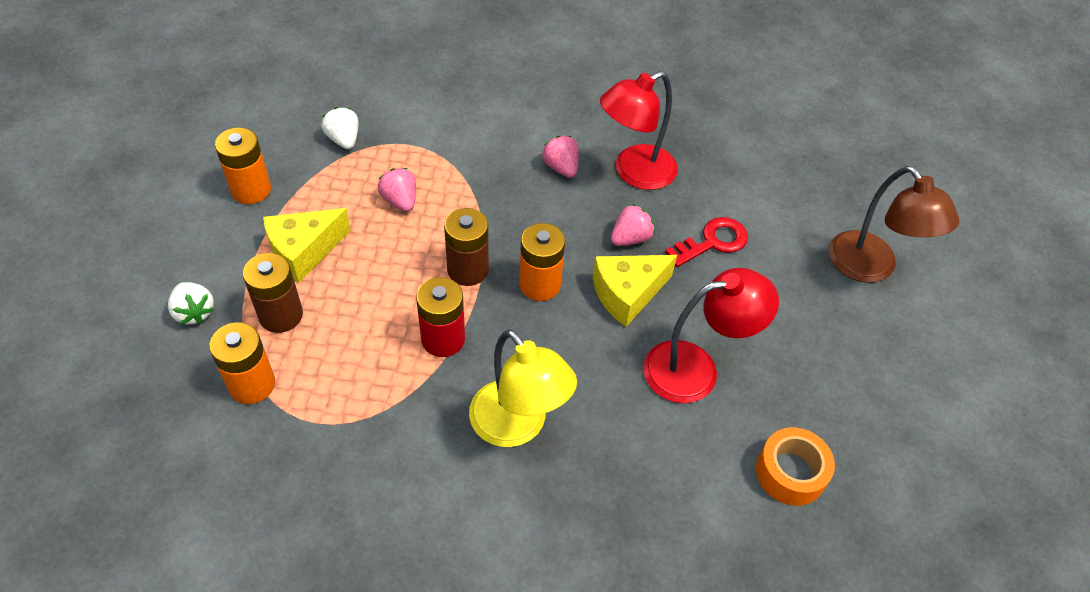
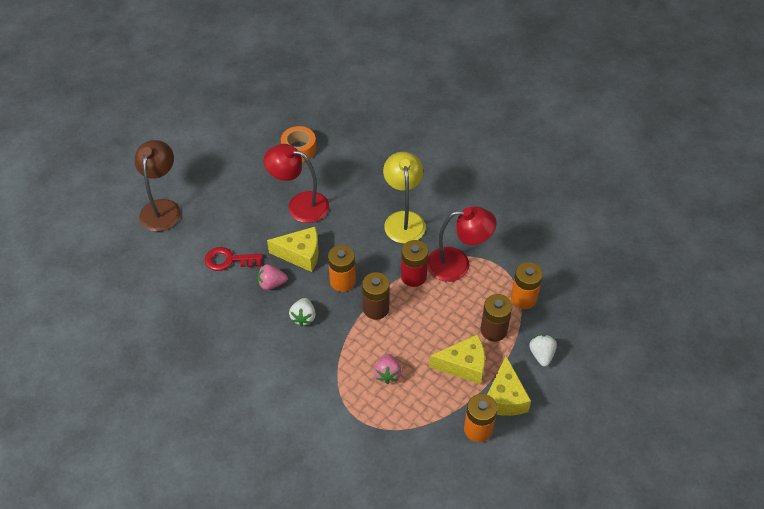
camera: 145 degrees left, 0 degrees up
white strawberry [321,107,359,149] -> white strawberry moved to [289,298,316,326]
pink strawberry [542,136,579,178] -> none
red lamp [600,71,678,190] -> red lamp moved to [427,206,497,282]
none -> yellow cheese [487,356,531,416]

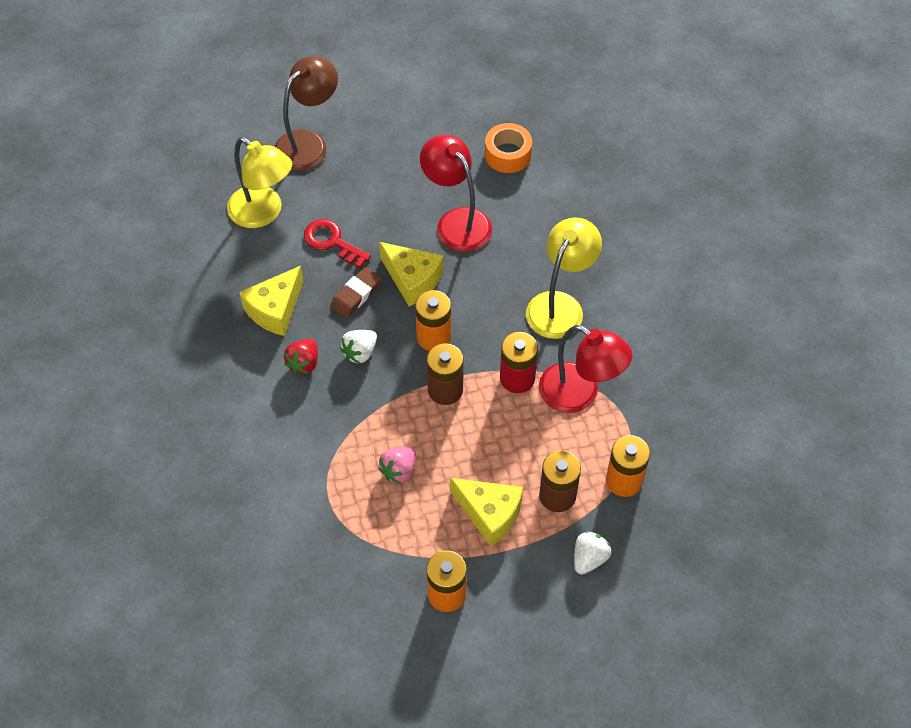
camera: 35 degrees right, 5 degrees up
pink strawberry [257,264,288,290] -> brown eraser [330,267,381,318]
yellow cheese [487,356,531,416] -> yellow cheese moved to [239,266,303,336]
none -> yellow lamp [227,137,292,228]
none -> red strawberry [284,339,318,375]

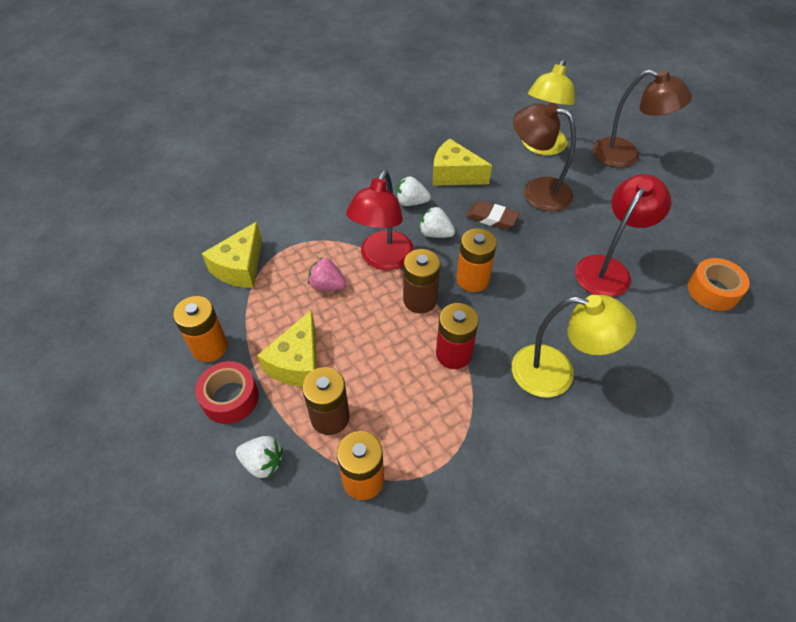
camera: 75 degrees right, 5 degrees down
red strawberry [284,339,318,375] -> white strawberry [396,176,431,206]
red key [304,219,371,268] -> brown lamp [513,102,576,211]
yellow cheese [379,242,444,307] -> yellow cheese moved to [202,222,262,288]
red lamp [539,325,632,413] -> red lamp moved to [346,170,414,270]
none -> red tape [195,361,259,424]

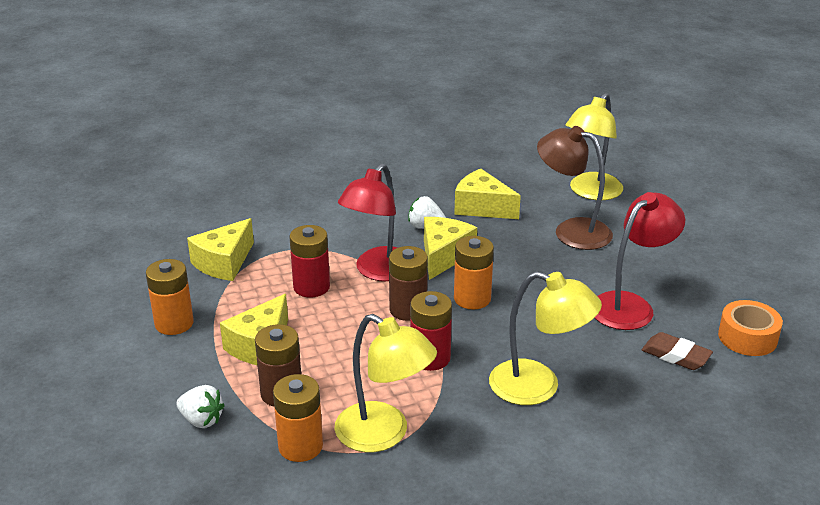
camera: 10 degrees right, 20 degrees down
red tape [195,361,259,424] -> none
pink strawberry [308,257,346,291] -> red battery [289,225,330,297]
white strawberry [419,206,455,238] -> yellow cheese [424,217,477,280]
brown eraser [466,201,519,229] -> brown eraser moved to [642,332,713,370]
brown lamp [592,69,692,168] -> none
none -> yellow lamp [335,314,437,452]

